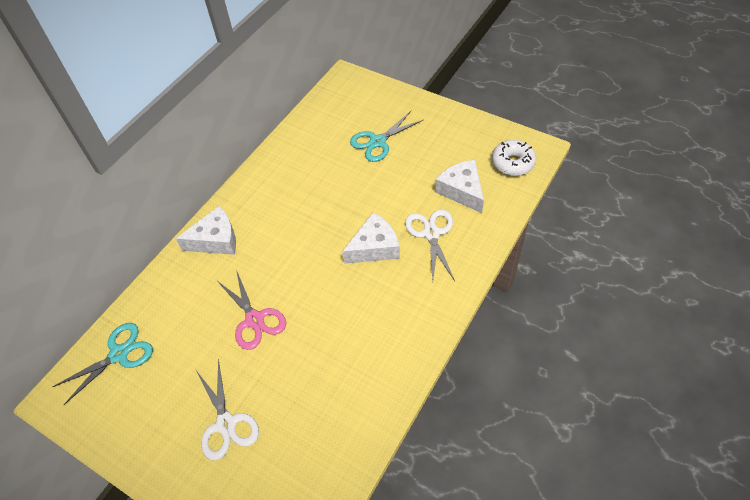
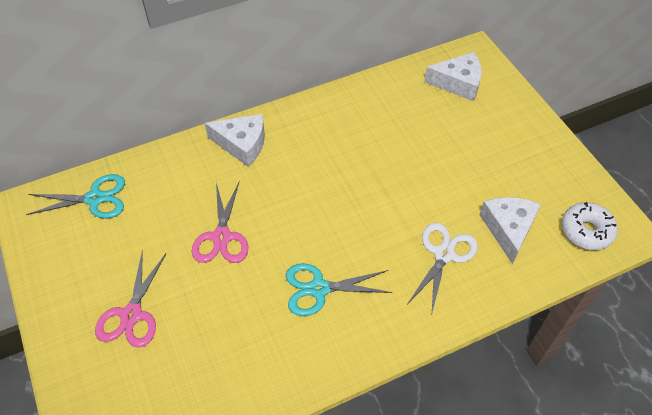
camera: 30 degrees right, 0 degrees up
white scissors [196,359,259,460] -> pink scissors [95,250,166,348]
white cheese [342,212,400,264] -> white cheese moved to [424,52,482,101]
turquoise scissors [350,111,423,162] -> turquoise scissors moved to [286,263,392,316]

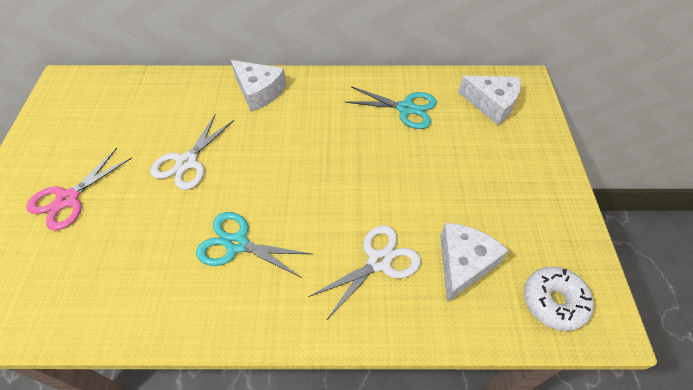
camera: 25 degrees right, 0 degrees up
turquoise scissors [26,174,125,219] -> turquoise scissors moved to [345,86,437,129]
pink scissors [192,182,248,263] -> white scissors [150,114,234,190]

